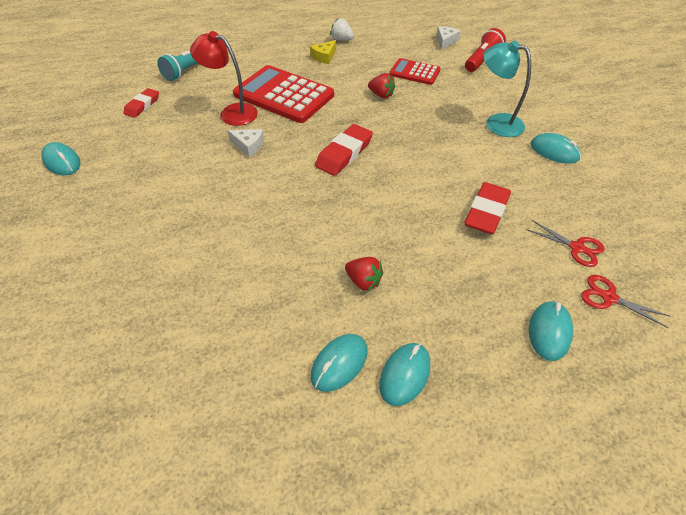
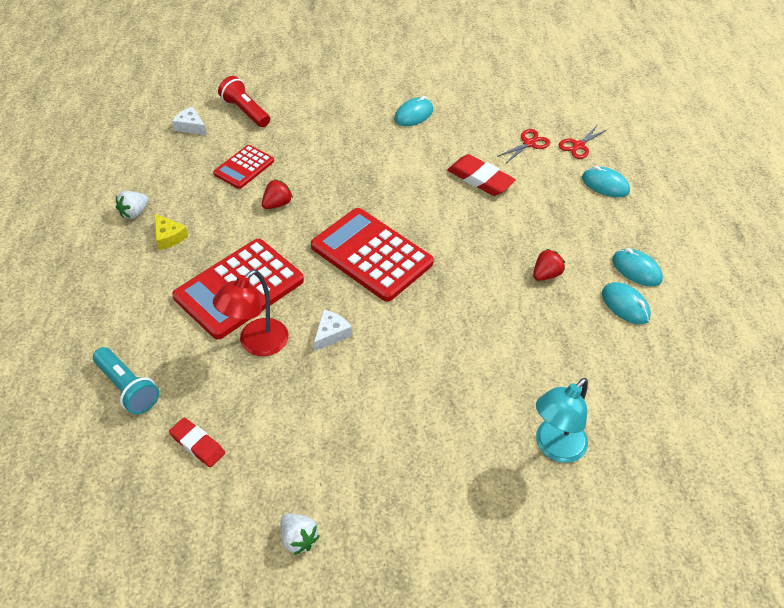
camera: 80 degrees left, 0 degrees up
turquoise mouse [41,142,80,176] -> white strawberry [280,513,320,555]
red eraser [315,124,373,176] -> red calculator [311,208,434,302]
turquoise lamp [483,40,531,137] -> turquoise lamp moved to [536,378,588,463]

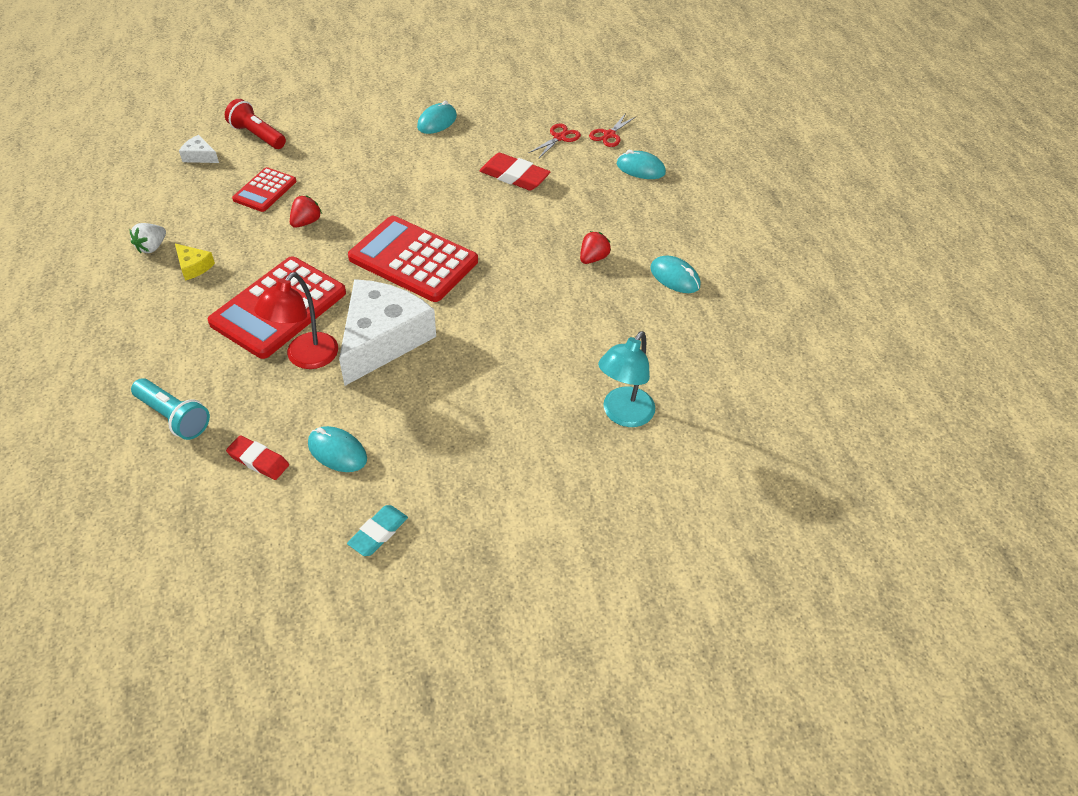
camera: 10 degrees left, 0 degrees up
white strawberry [280,513,320,555] -> turquoise eraser [347,505,408,556]
white cheese [314,310,352,351] -> white cheese [339,279,436,386], size x2.47
turquoise mouse [612,248,663,287] -> turquoise mouse moved to [308,426,367,472]

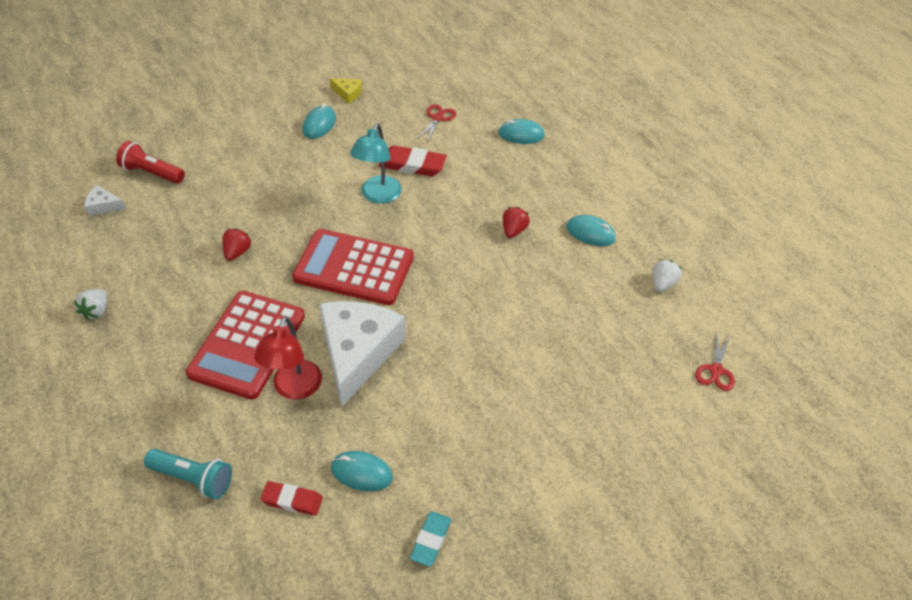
camera: 15 degrees left, 0 degrees up
yellow cheese [175,244,215,281] -> yellow cheese moved to [330,78,362,104]
red calculator [232,167,296,212] -> none
red scissors [589,113,635,147] -> red scissors moved to [695,331,735,391]
turquoise lamp [598,331,655,427] -> turquoise lamp moved to [350,123,402,204]
none -> white strawberry [653,259,682,292]

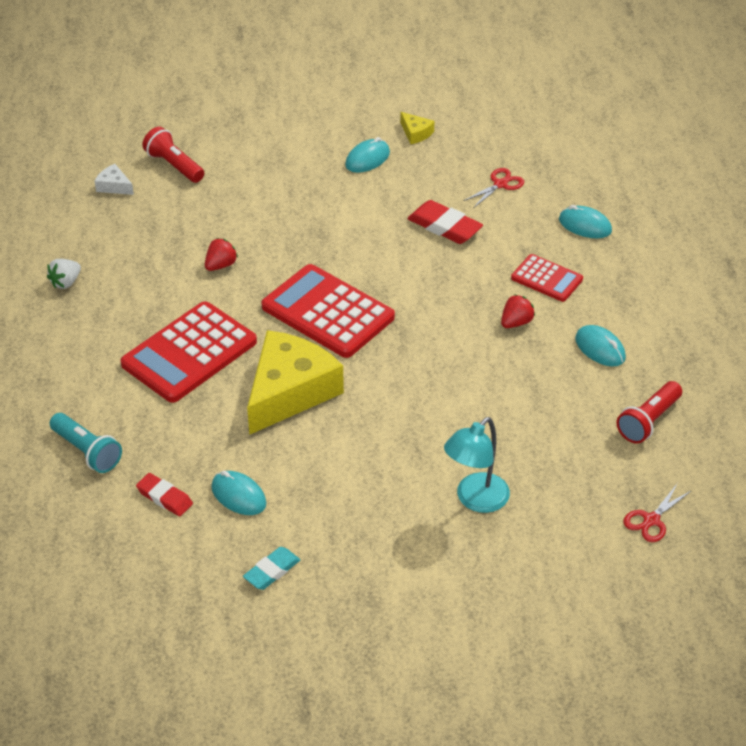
camera: 25 degrees right, 5 degrees down
red lamp [254,317,322,400] -> none
white cheese [319,301,405,407] -> yellow cheese [247,330,344,435]
turquoise lamp [350,123,402,204] -> turquoise lamp moved to [444,417,510,513]
white strawberry [653,259,682,292] -> red flashlight [616,381,682,443]
none -> red calculator [511,254,583,302]

